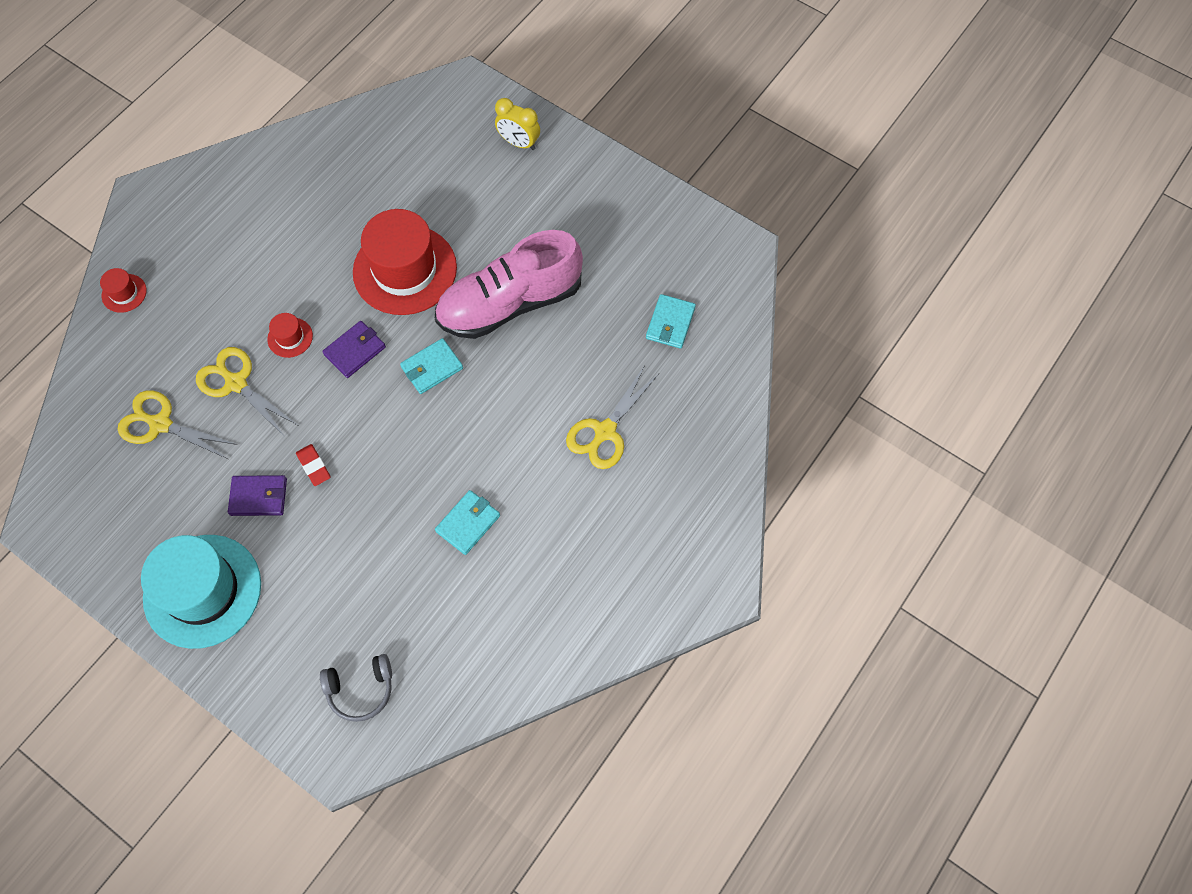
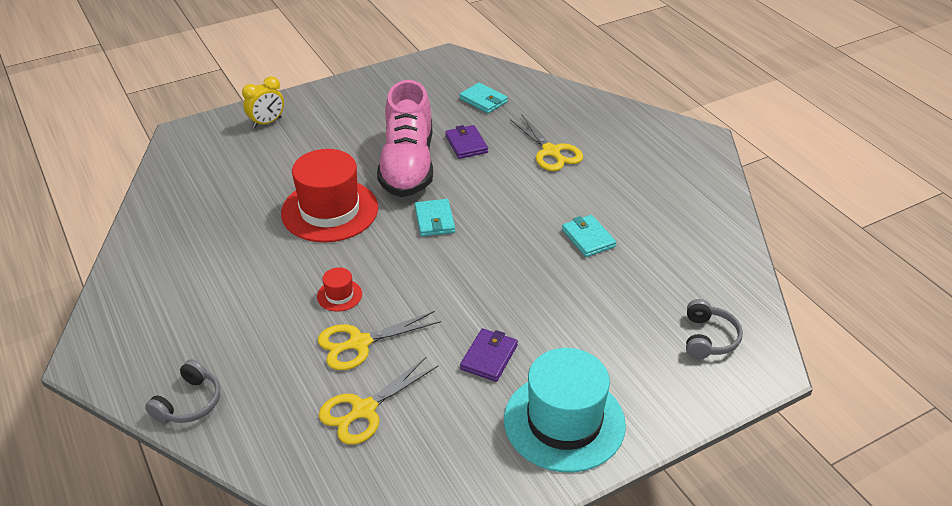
camera: 65 degrees left, 25 degrees down
red hat [100,268,147,313] -> grey headphones [145,359,220,423]
red eraser [296,444,331,486] -> none
purple wallet [322,321,386,378] -> purple wallet moved to [445,125,488,159]

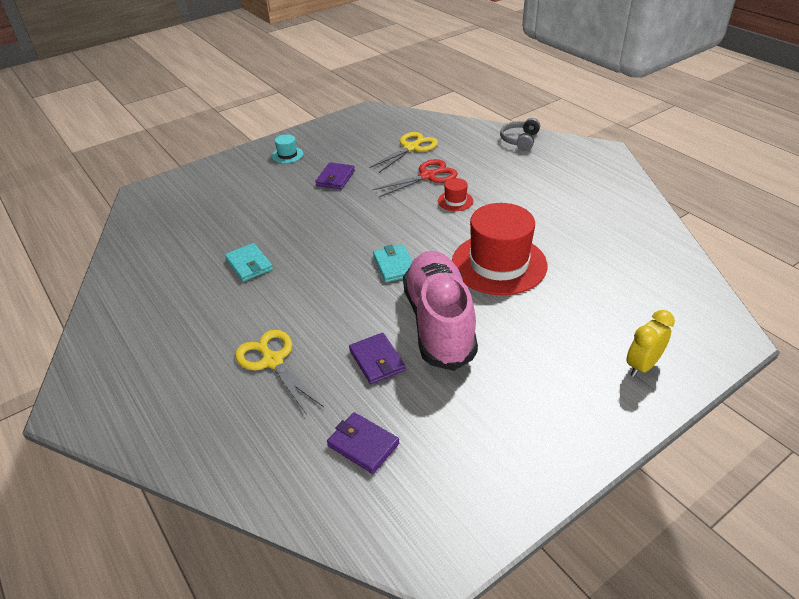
camera: 175 degrees right, 0 degrees up
yellow scissors [318,311,441,370] -> red scissors [372,159,458,197]
turquoise wallet [459,83,508,113] -> purple wallet [327,412,399,474]
turquoise hat [504,348,626,472] -> turquoise hat [272,134,303,163], size x0.42
grey headphones [686,299,743,359] -> none

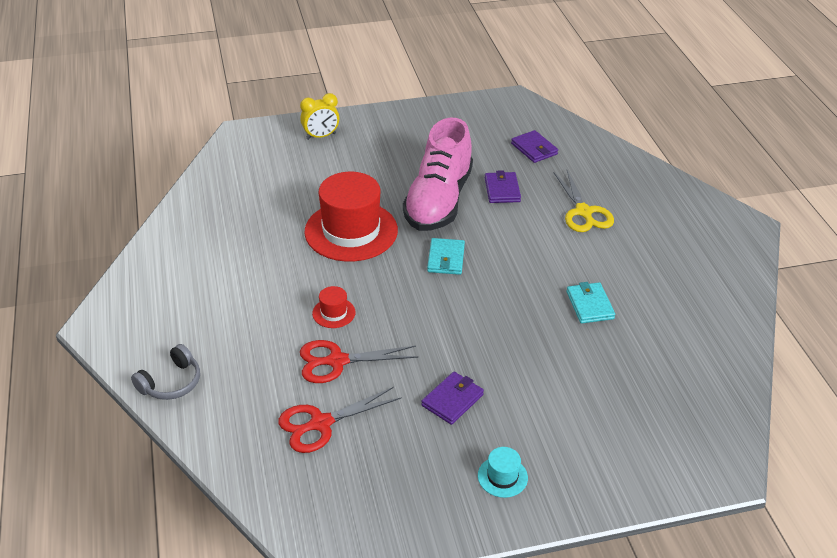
camera: 160 degrees left, 0 degrees up
yellow scissors [369,132,438,173] -> red scissors [278,387,402,453]

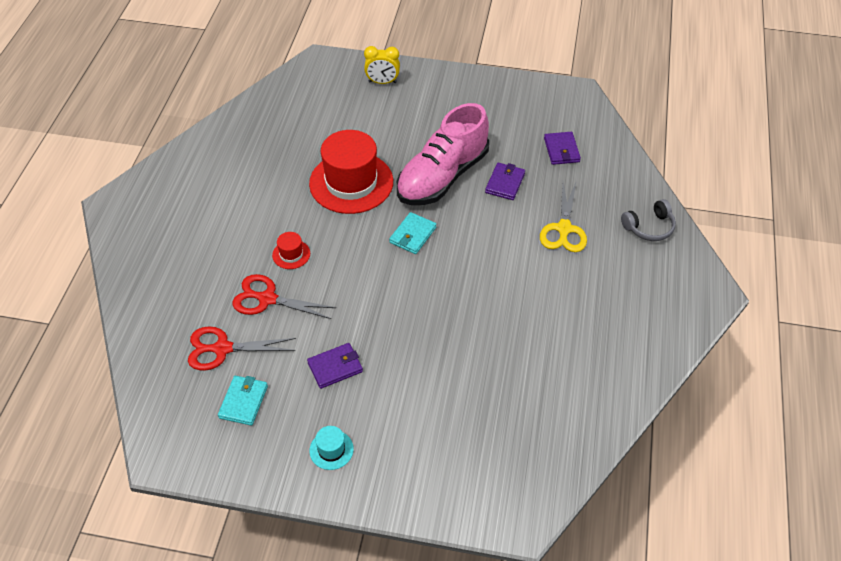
camera: 25 degrees right, 10 degrees up
grey headphones [131,344,200,400] -> grey headphones moved to [621,199,676,241]
turquoise wallet [567,282,615,324] -> turquoise wallet moved to [218,376,268,426]

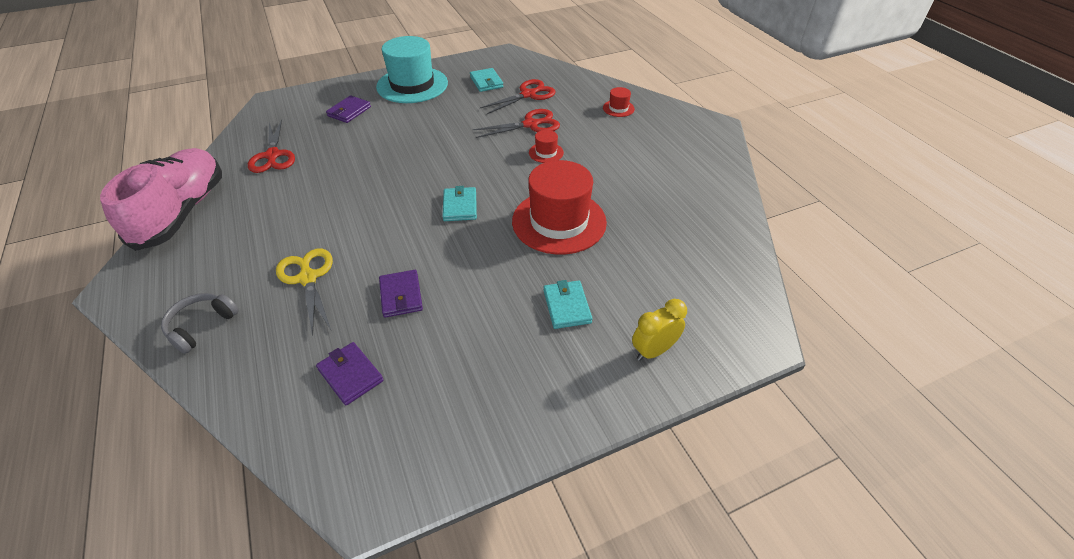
camera: 145 degrees right, 5 degrees down
purple wallet [307,343,363,389] -> purple wallet moved to [326,96,371,123]
turquoise hat [309,426,354,470] -> turquoise hat [376,36,448,103], size x2.36
pink shoe [397,103,489,205] -> pink shoe moved to [100,148,222,251]
none -> red scissors [248,119,295,173]
none -> turquoise wallet [544,280,593,329]
none -> red hat [603,87,635,117]

